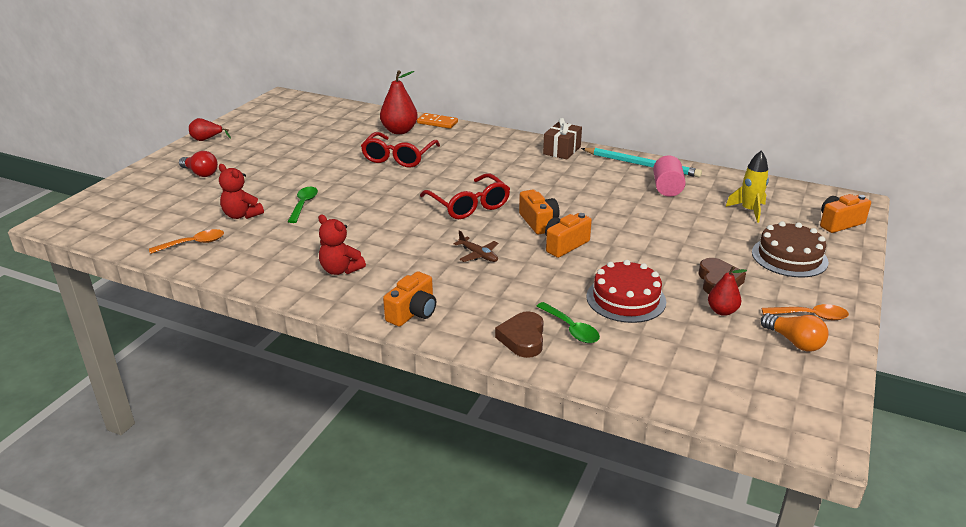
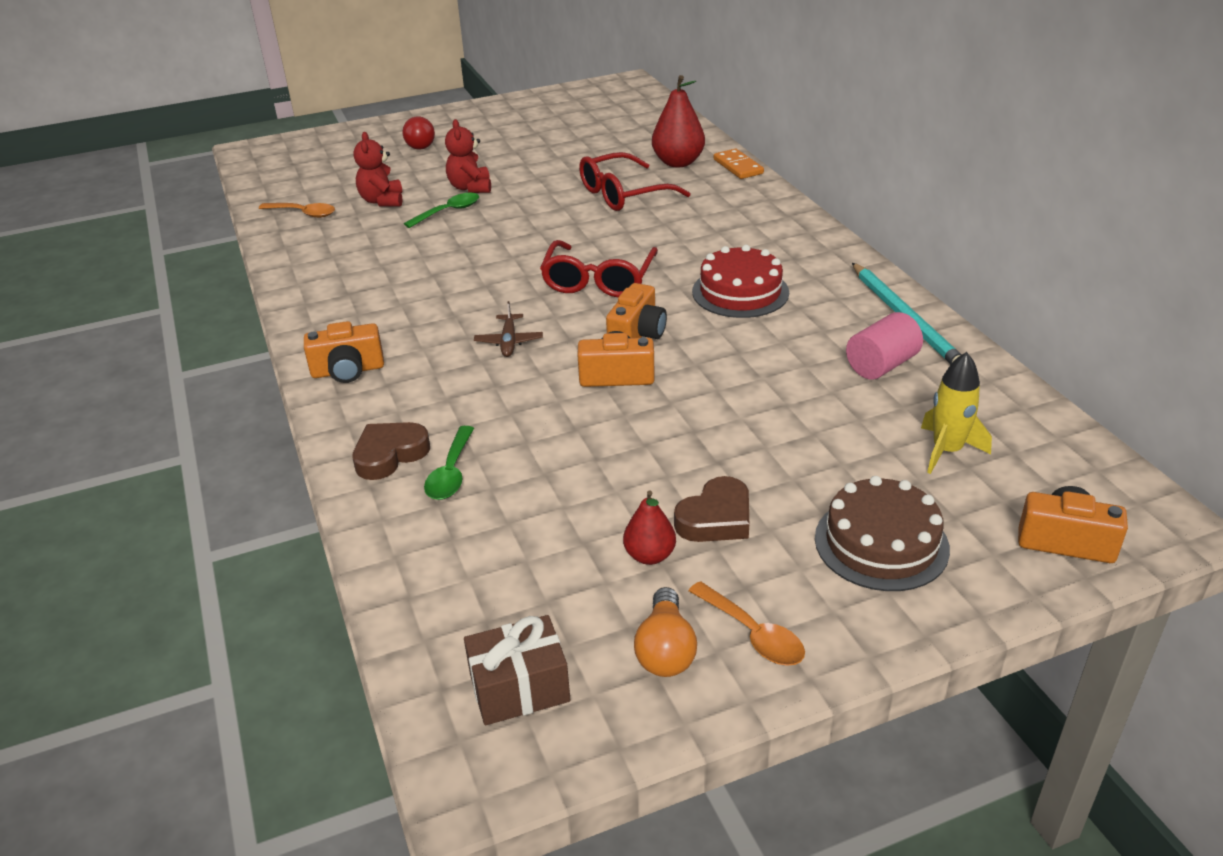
camera: 45 degrees right, 5 degrees up
red pear [189,118,231,141] -> none
red teddy bear [318,215,366,275] -> red teddy bear moved to [445,119,491,193]
brown gift [543,118,582,159] -> brown gift moved to [464,615,570,725]
red cake [586,260,666,323] -> red cake moved to [692,245,789,318]

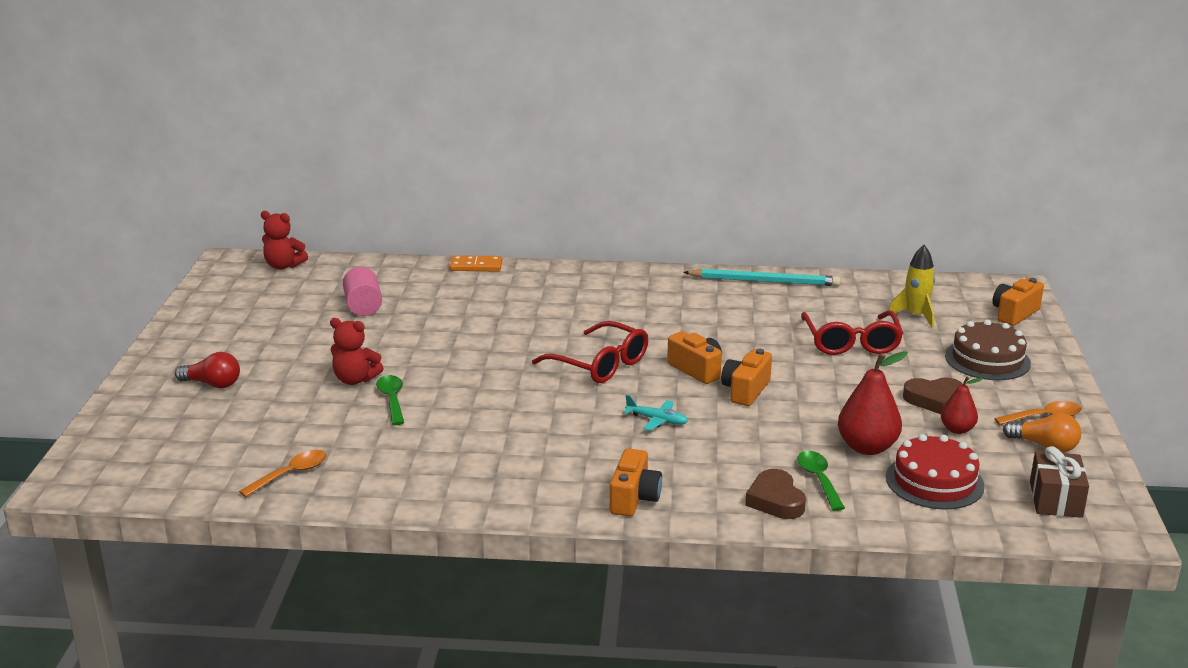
camera: 65 degrees left, 10 degrees down
red teddy bear [353,132,403,206] -> red teddy bear moved to [261,211,308,270]
green spoon [424,426,474,500] -> green spoon turned 135 degrees counterclockwise [797,451,845,511]
brown plane [474,301,543,357] -> turquoise plane [623,395,688,431]
red glasses [579,152,691,211] -> red glasses moved to [801,310,903,355]
red pear [652,75,705,167] -> red pear moved to [838,351,908,455]
brown heart [674,476,749,542] -> brown heart turned 105 degrees clockwise [903,377,963,414]
red cake [692,245,789,318] -> red cake moved to [886,434,985,510]
pink cylinder [846,312,923,379] -> pink cylinder moved to [343,267,382,316]

